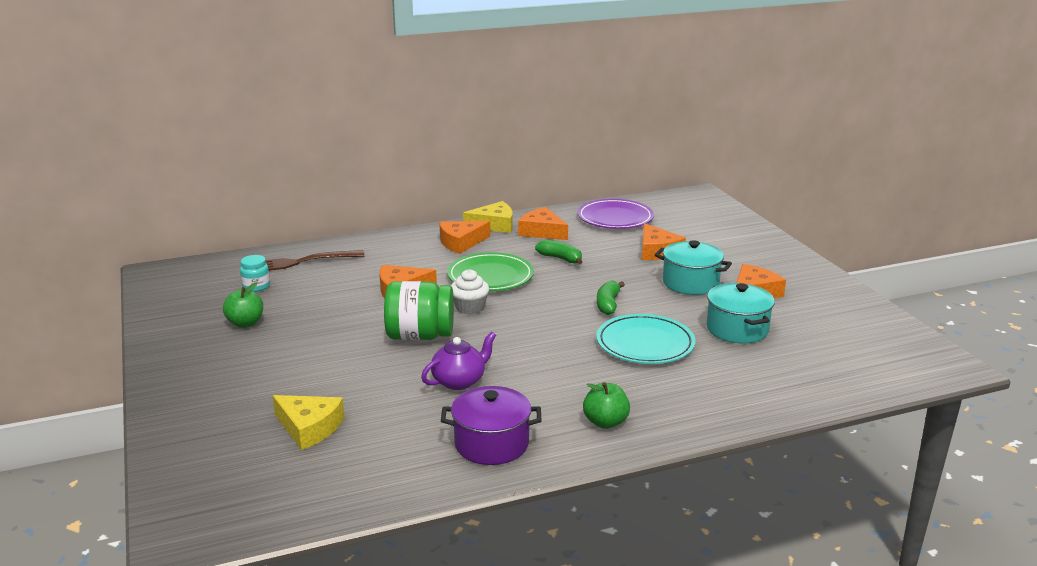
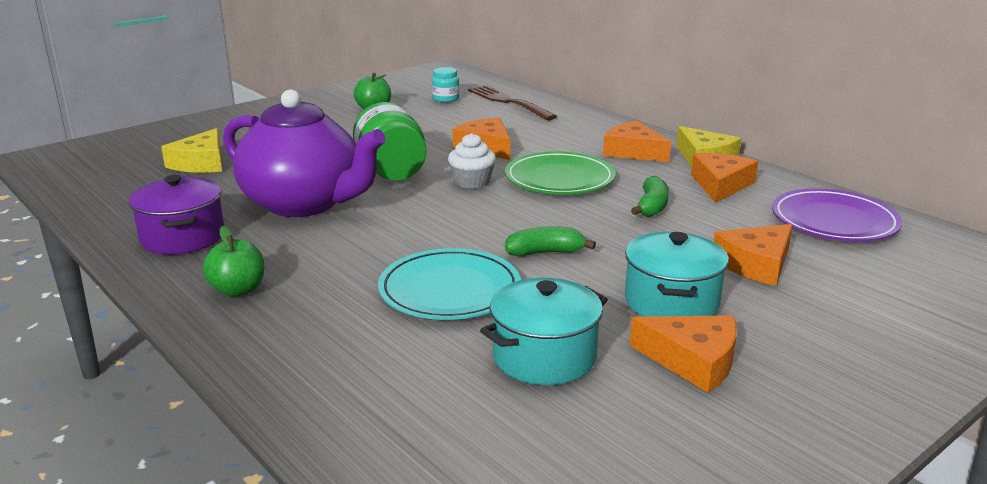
camera: 70 degrees right, 0 degrees up
purple teapot [421,332,496,390] -> purple teapot [223,89,386,217], size x2.04

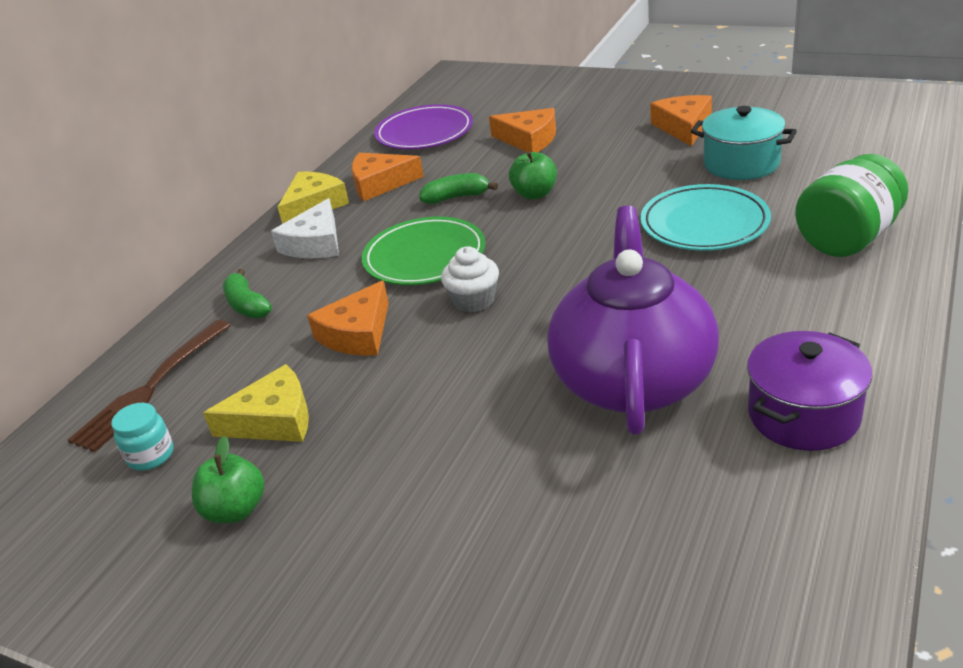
camera: 110 degrees left, 10 degrees up
yellow cheese [161,128,222,173] -> yellow cheese moved to [203,364,309,442]
green apple [203,226,264,297] -> green apple moved to [509,151,557,199]
green jar [353,102,426,181] -> green jar moved to [795,154,908,257]
green banana [505,226,596,257] -> green banana moved to [223,269,272,318]
orange cheese [603,121,671,162] -> white cheese [271,198,339,258]
turquoise pot [625,232,729,316] -> none

